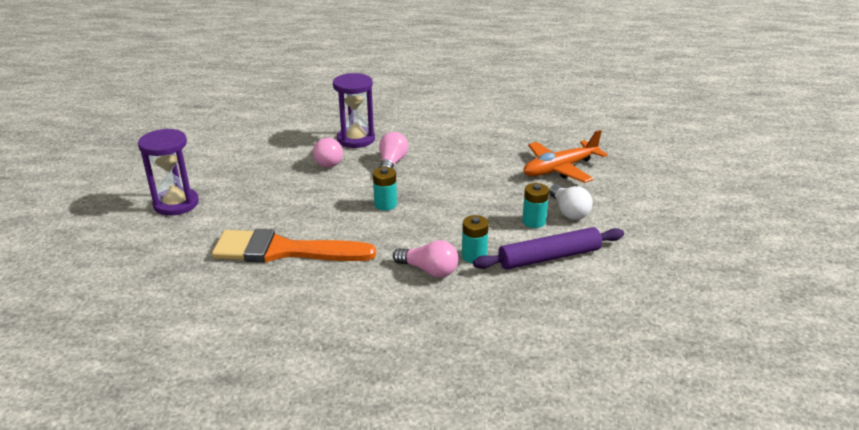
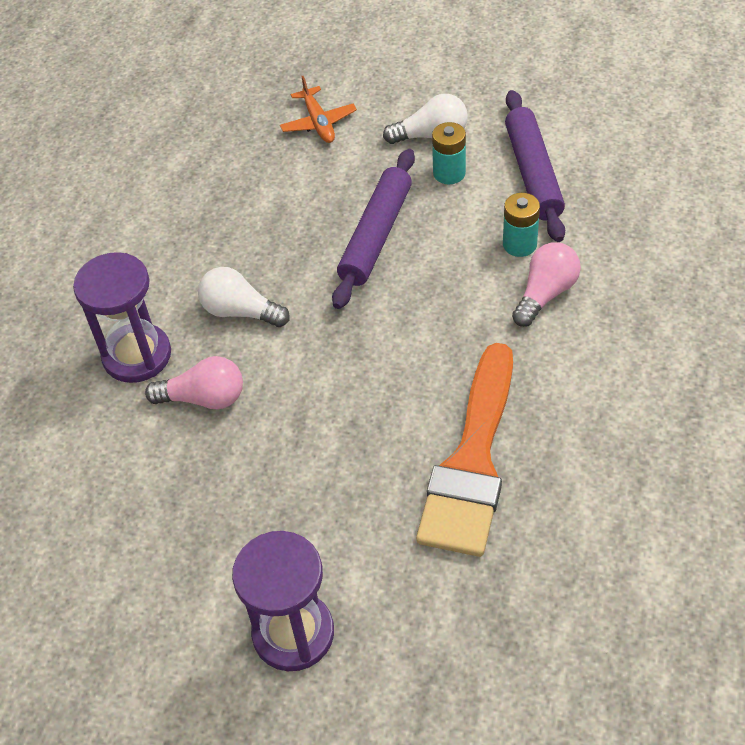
camera: 75 degrees left, 20 degrees up
turquoise battery [373,167,397,211] -> none
pink light bulb [379,132,408,168] -> white light bulb [198,267,290,327]
orange plane [523,130,608,183] -> orange plane [280,76,357,143], size x0.60
none -> purple rolling pin [332,149,415,309]

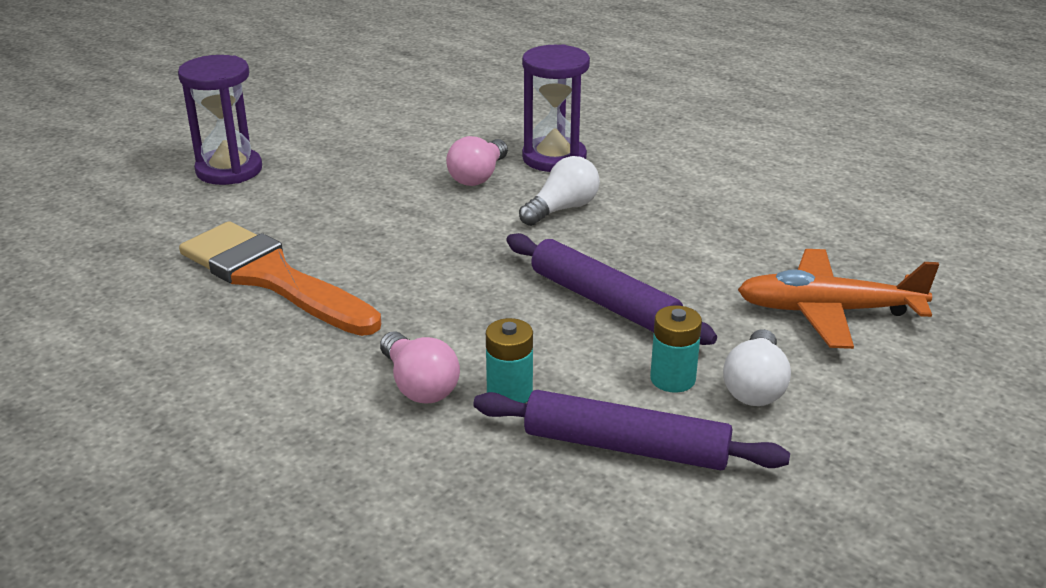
camera: 110 degrees right, 20 degrees down
orange plane [280,76,357,143] -> orange plane [738,249,939,349], size x1.67

